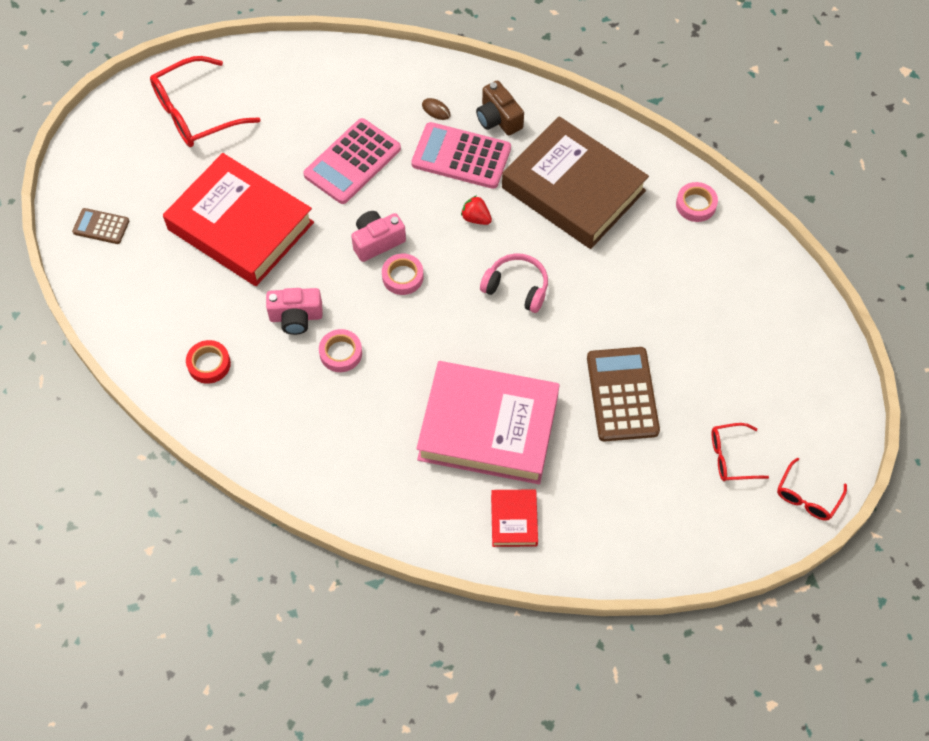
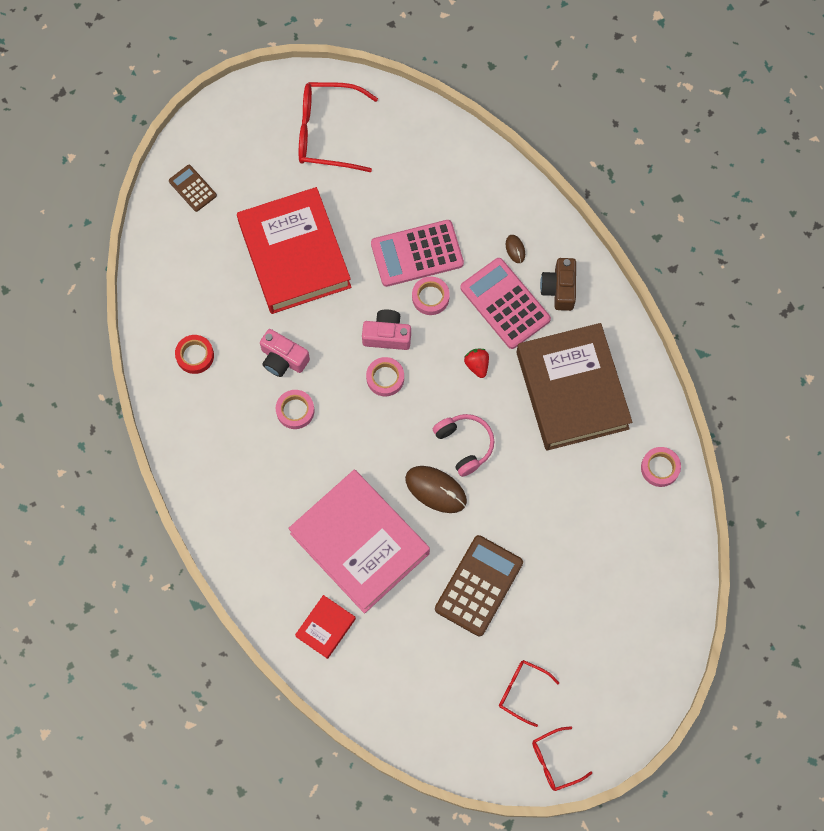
camera: 35 degrees right, 10 degrees up
none -> brown mouse [405,466,467,513]
none -> pink tape [412,276,450,315]

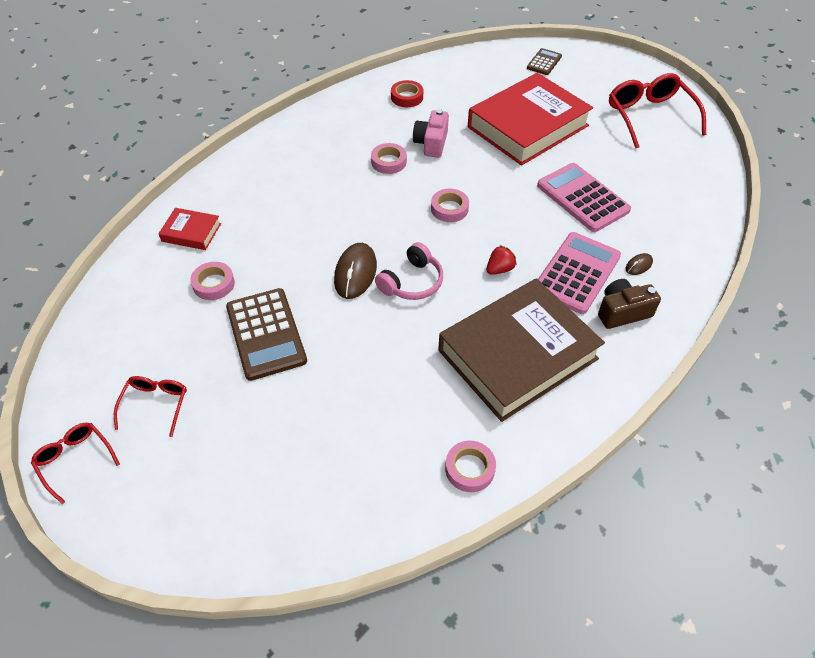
camera: 70 degrees right, 20 degrees down
pink book [288,470,430,613] -> none
pink camera [362,310,411,350] -> none
pink tape [412,276,450,315] -> pink tape moved to [190,262,235,300]
brown calculator [435,535,523,637] -> brown calculator turned 60 degrees clockwise [226,288,307,381]

